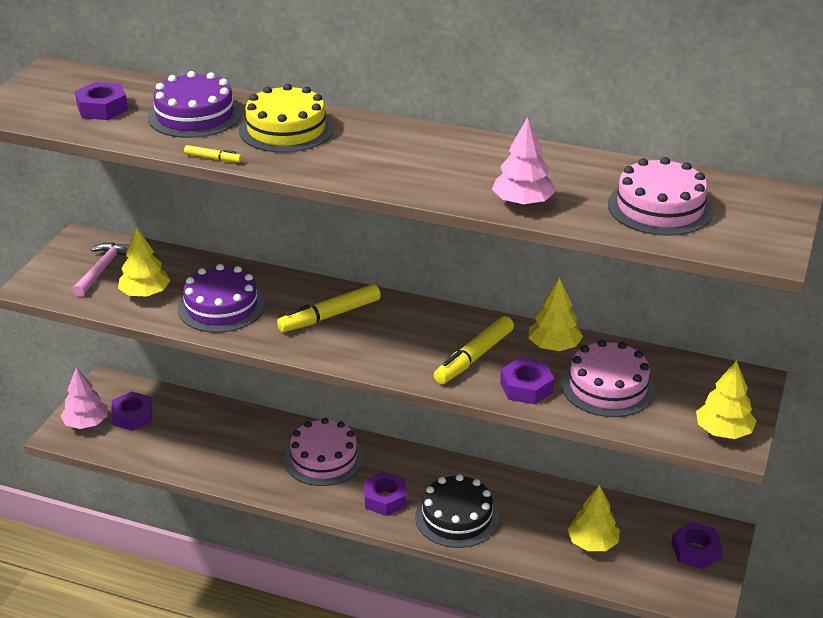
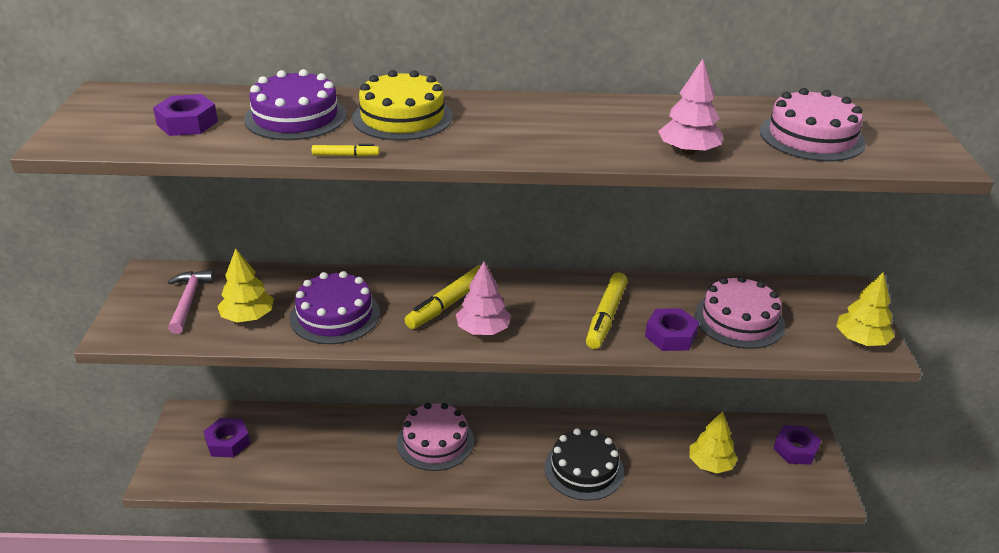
camera: 20 degrees left, 0 degrees up
pink tree [61,367,108,429] -> pink tree moved to [456,262,511,335]
purple nut [364,472,407,516] -> none
yellow tree [528,277,583,351] -> none

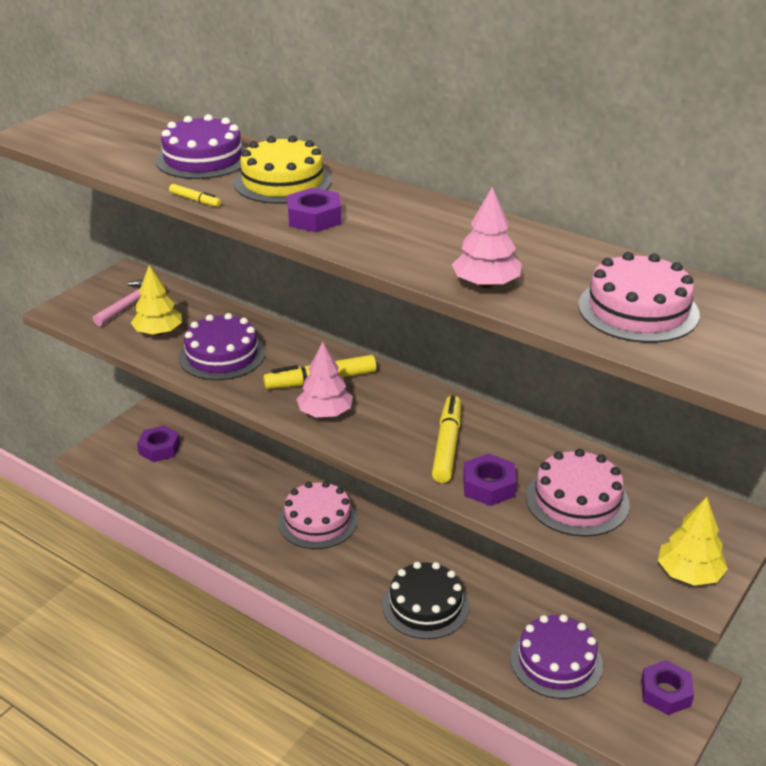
camera: 35 degrees right, 0 degrees up
purple nut [153,94,218,136] -> purple nut moved to [287,188,341,232]
yellow marker [586,272,628,349] -> yellow marker turned 135 degrees clockwise [432,395,461,483]
yellow tree [689,411,738,473] -> purple cake [511,614,603,699]

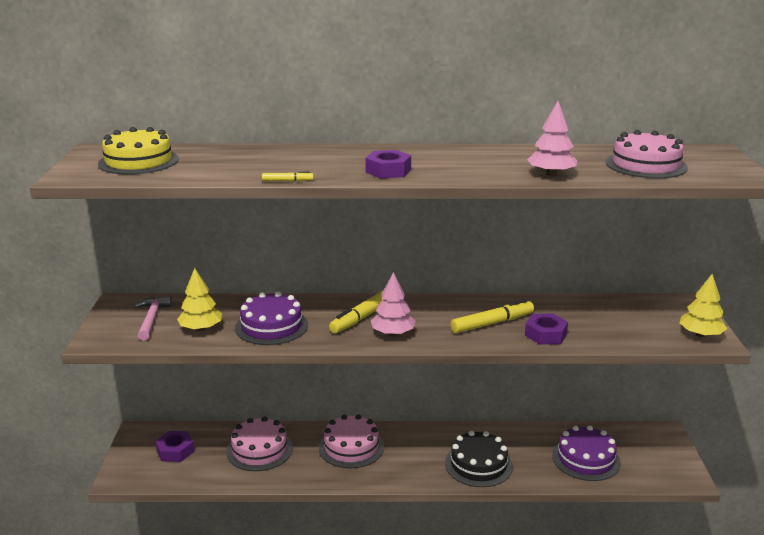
camera: 35 degrees left, 10 degrees down
purple cake [156,114,246,179] -> none
yellow cake [234,136,332,204] -> yellow cake moved to [98,127,179,175]
yellow marker [432,395,461,483] -> yellow marker turned 90 degrees clockwise [451,299,534,333]
pink cake [526,449,630,537] -> pink cake moved to [226,417,293,471]
purple nut [641,660,694,715] -> none

